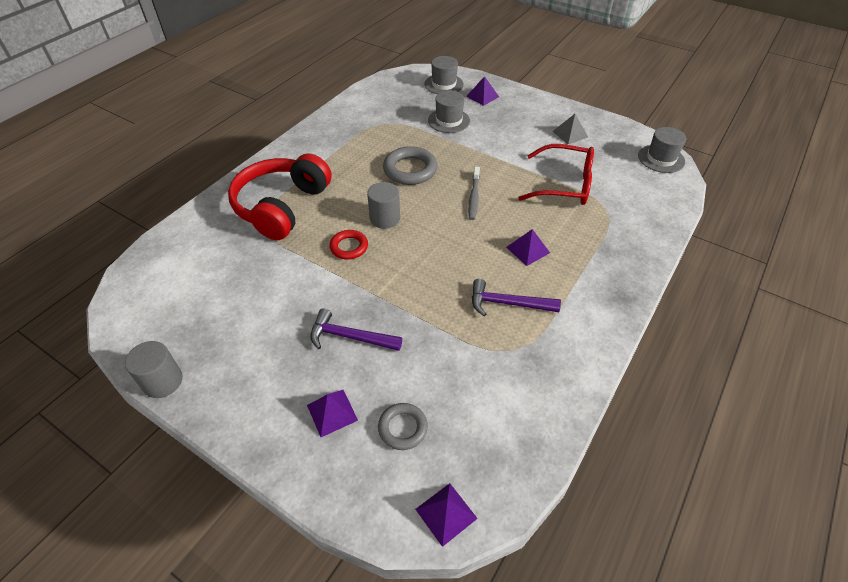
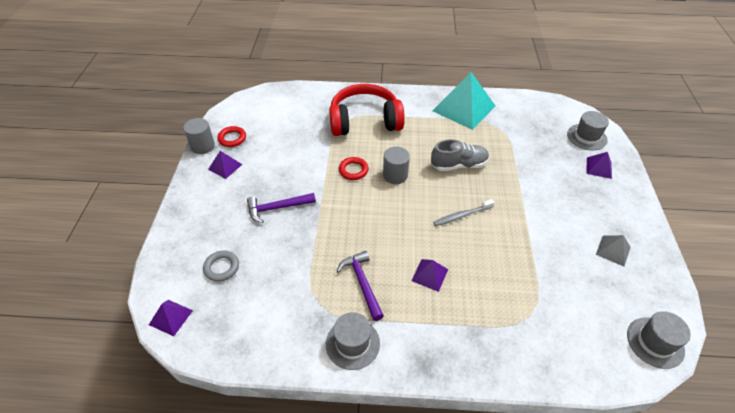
camera: 60 degrees right, 0 degrees up
purple pyramid [307,390,358,437] -> purple pyramid moved to [208,151,242,179]
purple hammer [310,308,402,351] -> purple hammer turned 90 degrees counterclockwise [247,193,316,223]
grey ring [383,146,437,185] -> grey shoe [431,139,489,171]
grey hat [428,91,470,133] -> grey hat moved to [326,312,380,370]
red glasses [519,144,594,205] -> none
none -> red ring [217,126,246,147]
none -> turquoise pyramid [432,72,495,130]

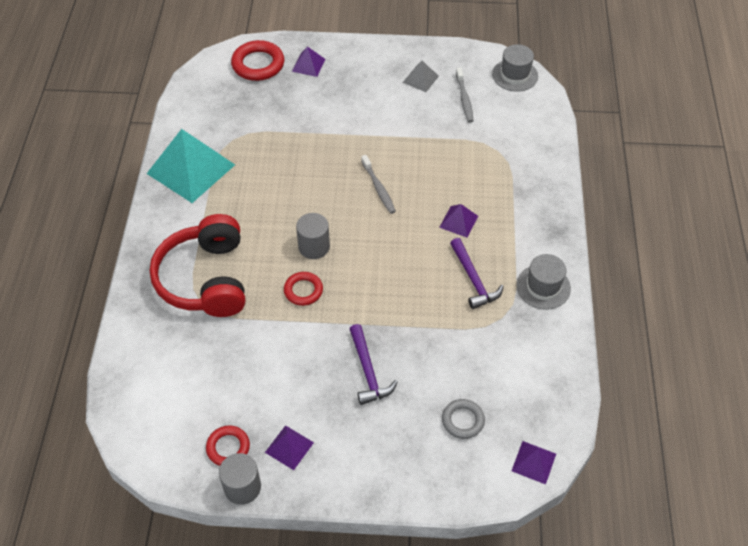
camera: 90 degrees left, 5 degrees up
purple hammer [337,251,384,321] -> purple hammer turned 90 degrees counterclockwise [450,238,504,309]
grey shoe [431,139,489,171] -> none
grey hat [567,111,609,150] -> red ring [231,40,284,81]
none -> grey toothbrush [456,67,473,123]

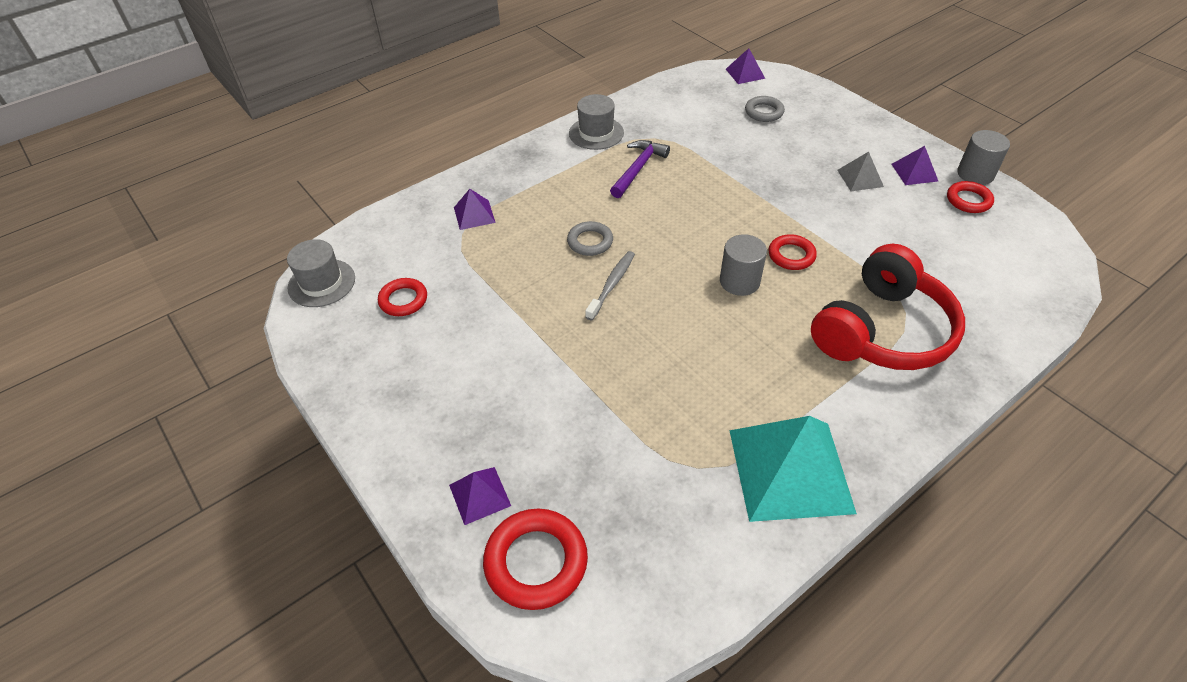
camera: 130 degrees left, 5 degrees down
purple hammer [350,324,397,405] -> none
grey pyramid [402,61,439,92] -> grey pyramid moved to [838,152,884,191]
purple pyramid [439,204,478,238] -> purple pyramid moved to [454,189,496,230]
grey toothbrush [456,67,473,123] -> red ring [378,278,427,316]
none -> grey ring [567,221,613,256]

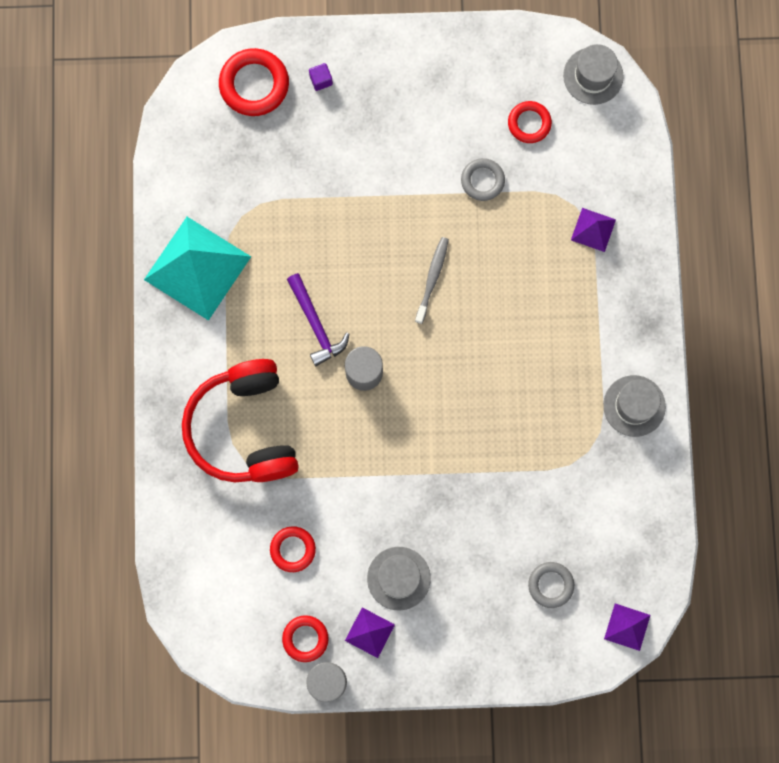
camera: 125 degrees right, 30 degrees up
purple pyramid [449,467,511,525] -> purple cube [309,63,333,91]
grey ring [567,221,613,256] -> grey ring moved to [461,158,505,201]
grey toothbrush [585,251,635,320] -> grey toothbrush turned 135 degrees counterclockwise [415,237,449,324]
purple hammer [610,140,670,198] -> purple hammer moved to [287,273,349,366]
red ring [768,234,817,270] -> red ring moved to [270,526,316,572]
grey pyramid [838,152,884,191] -> grey hat [367,547,431,610]

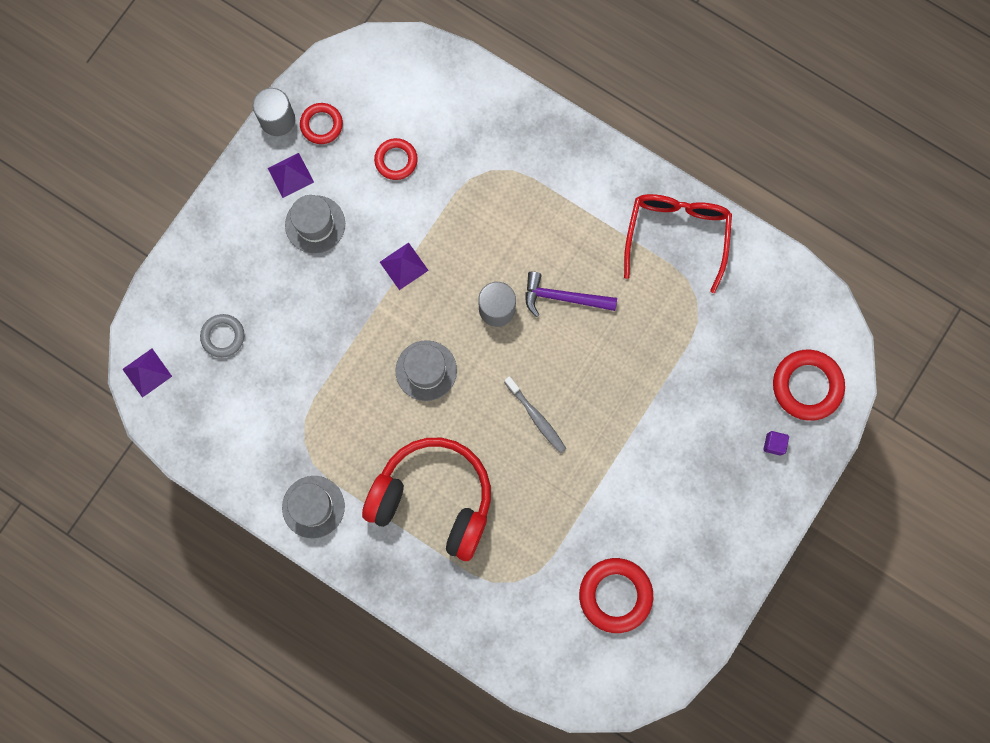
camera: 125 degrees right, 0 degrees up
turquoise pyramid [144,217,251,321] -> red glasses [624,194,732,293]
red headphones [182,359,299,482] -> red headphones moved to [362,438,491,561]
grey ring [461,158,505,201] -> none
red ring [508,101,552,143] -> red ring [579,558,653,633], size x1.61
grey hat [563,44,624,105] -> grey hat moved to [396,340,457,401]
purple pyramid [571,208,616,252] -> purple pyramid moved to [380,243,429,290]

